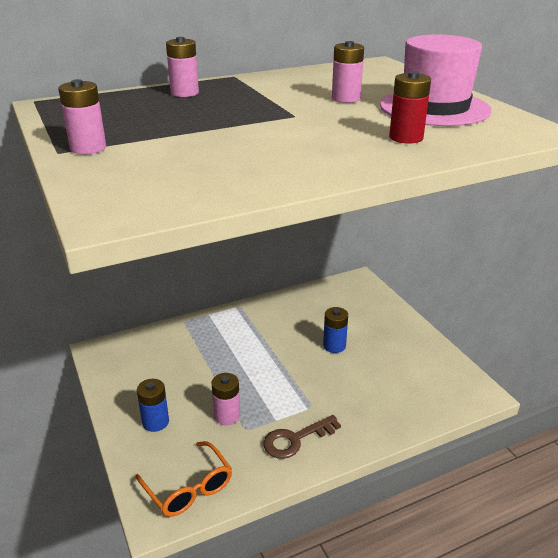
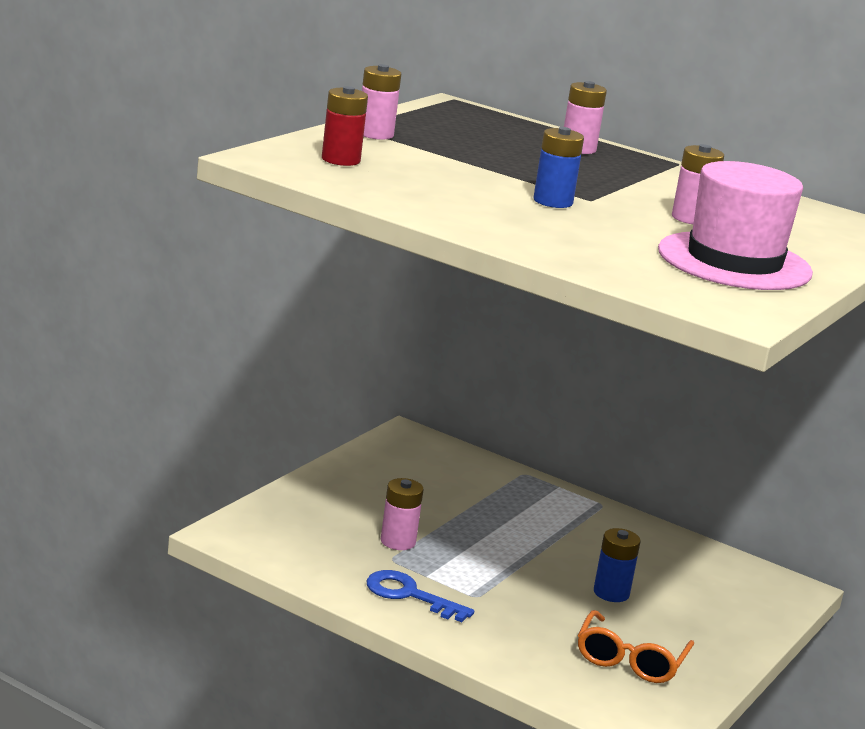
camera: 55 degrees right, 10 degrees down
orange glasses [135,441,232,517] -> orange glasses moved to [578,610,694,683]
blue battery [137,379,169,432] -> blue battery moved to [534,127,584,208]
brown key [263,415,341,459] -> blue key [367,570,474,622]
red battery [389,71,431,144] -> red battery moved to [322,86,368,166]

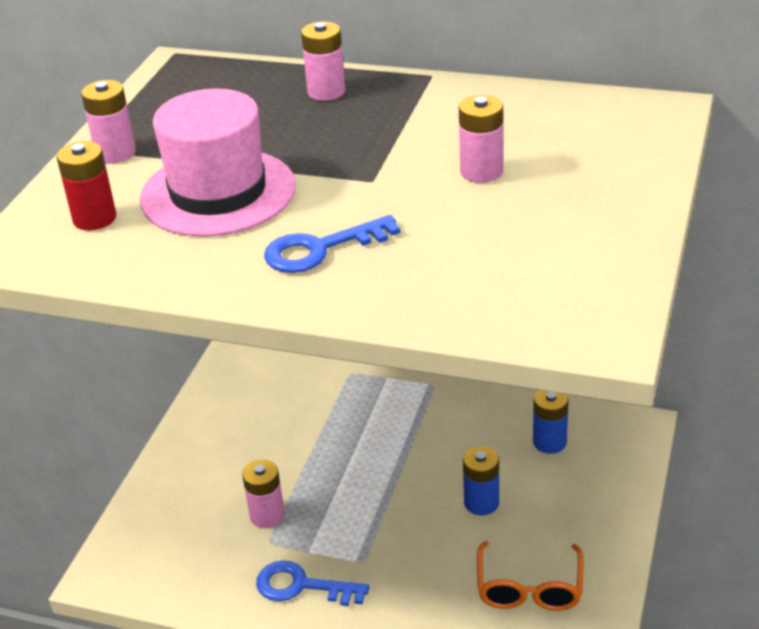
camera: 10 degrees left, 15 degrees up
blue battery [534,127,584,208] -> blue battery moved to [533,390,569,454]
pink hat [658,161,813,290] -> pink hat moved to [140,89,296,237]
none -> blue key [264,215,400,273]

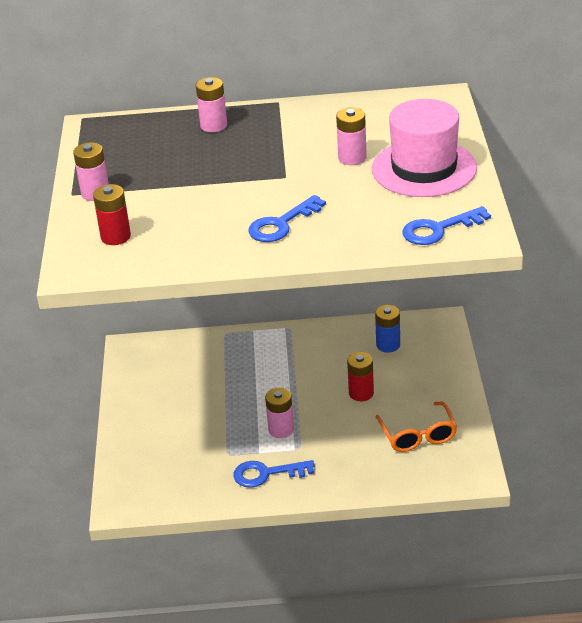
camera: 20 degrees left, 0 degrees up
pink hat [140,89,296,237] -> pink hat moved to [372,99,477,197]
pink battery [242,459,285,528] -> pink battery moved to [265,388,294,438]
blue battery [463,446,499,515] -> red battery [347,352,374,401]
none -> blue key [402,206,491,245]

